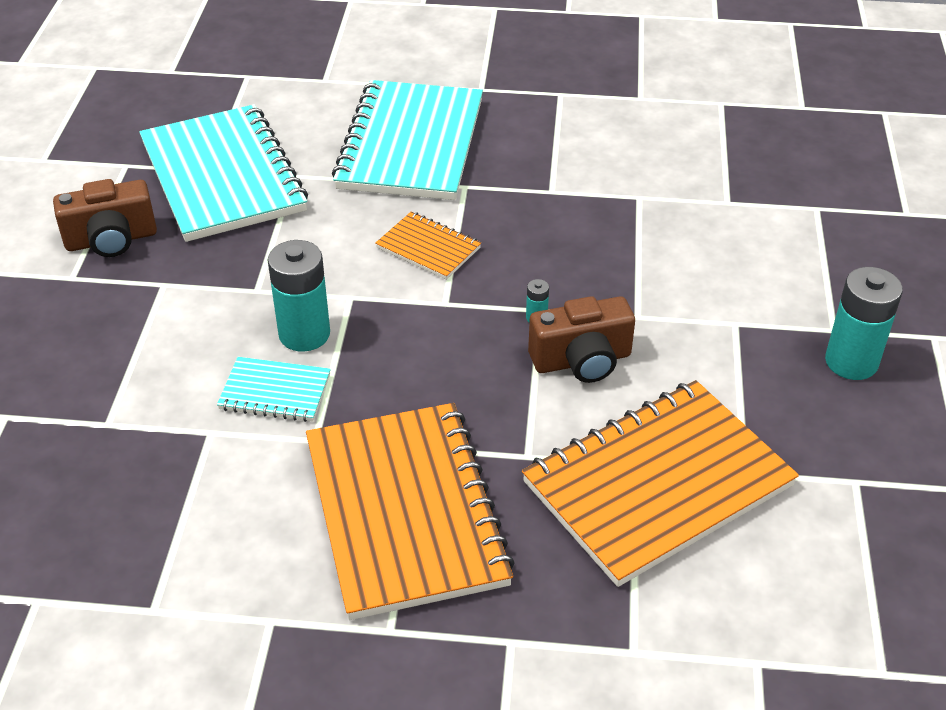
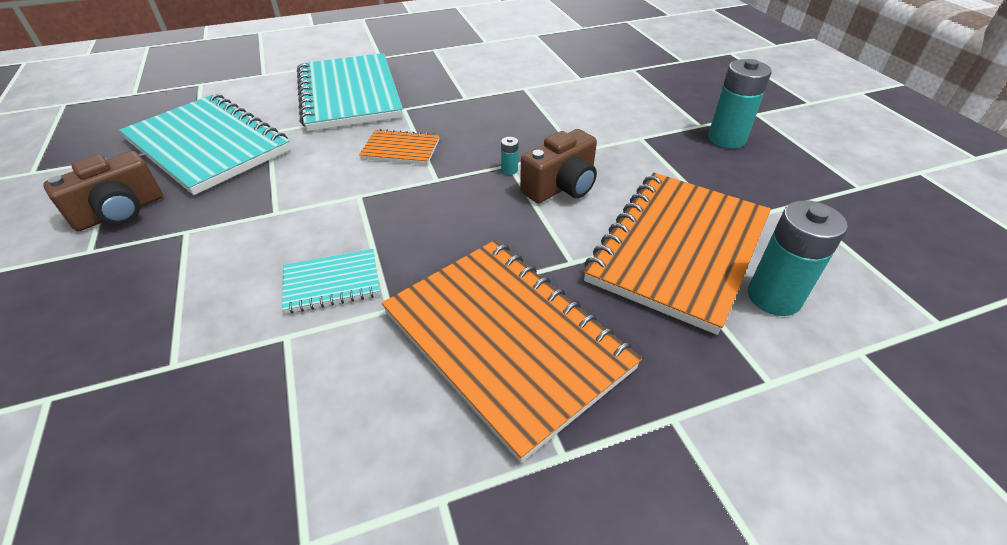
camera: 25 degrees left, 0 degrees up
turquoise battery [268,240,330,351] -> turquoise battery moved to [748,200,848,316]

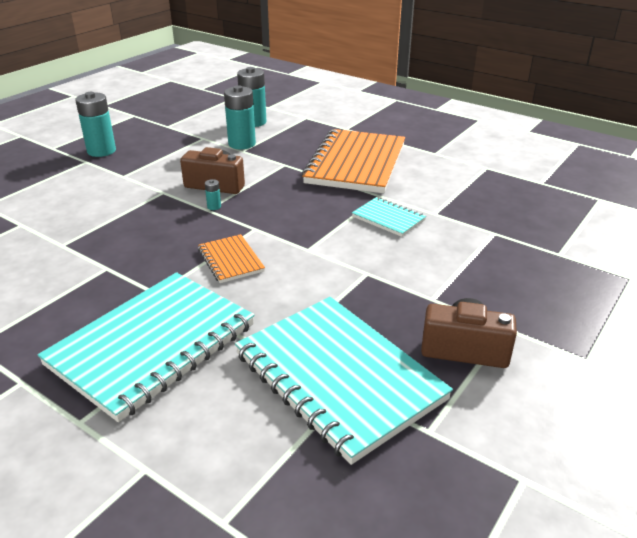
camera: 125 degrees left, 10 degrees down
turquoise notebook [119,94,291,195] -> turquoise notebook turned 45 degrees counterclockwise [235,297,453,465]
orange notebook [583,173,771,335] -> turquoise battery [224,85,256,149]

